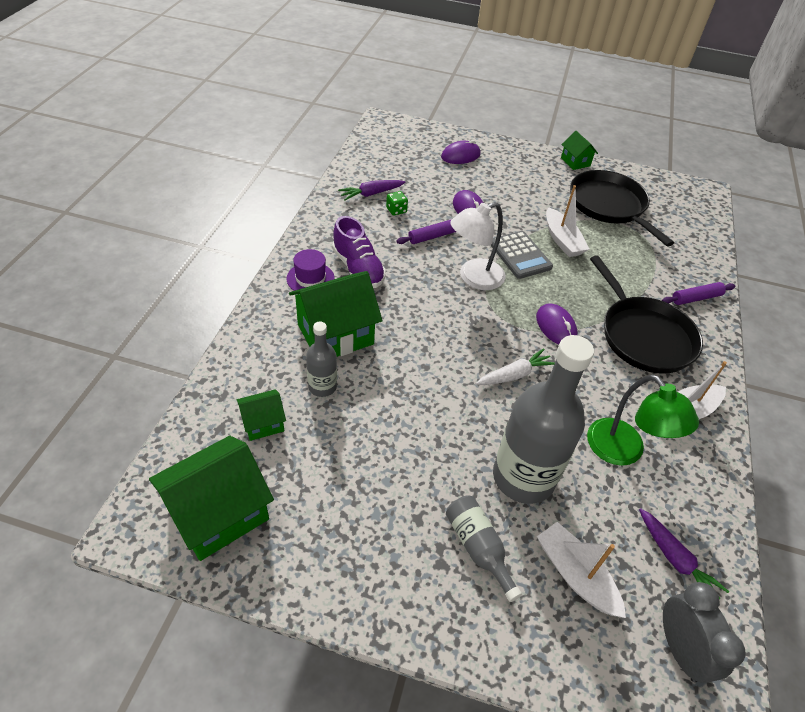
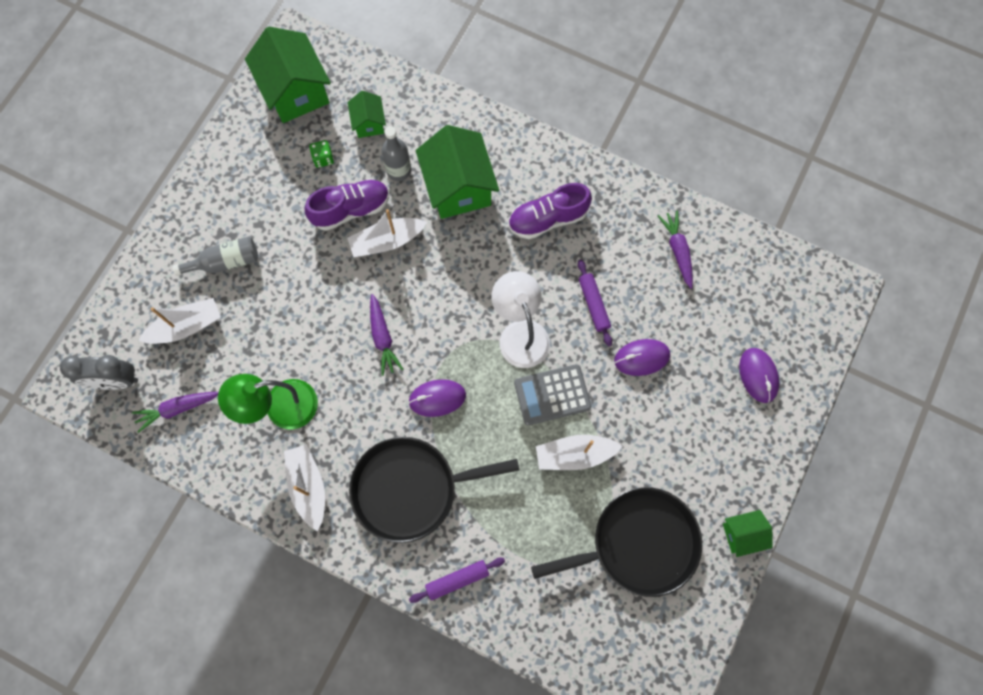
camera: 105 degrees right, 25 degrees up
purple hat [287,249,335,291] -> none
green dice [386,191,408,216] -> green dice moved to [309,140,334,168]
white carrot [476,348,555,385] -> purple carrot [370,294,403,376]
grey bottle [493,335,594,504] -> none
purple rolling pin [662,282,736,305] -> purple rolling pin turned 75 degrees clockwise [409,558,505,603]
none -> purple shoe [304,179,389,231]
none -> white boat [347,209,427,257]

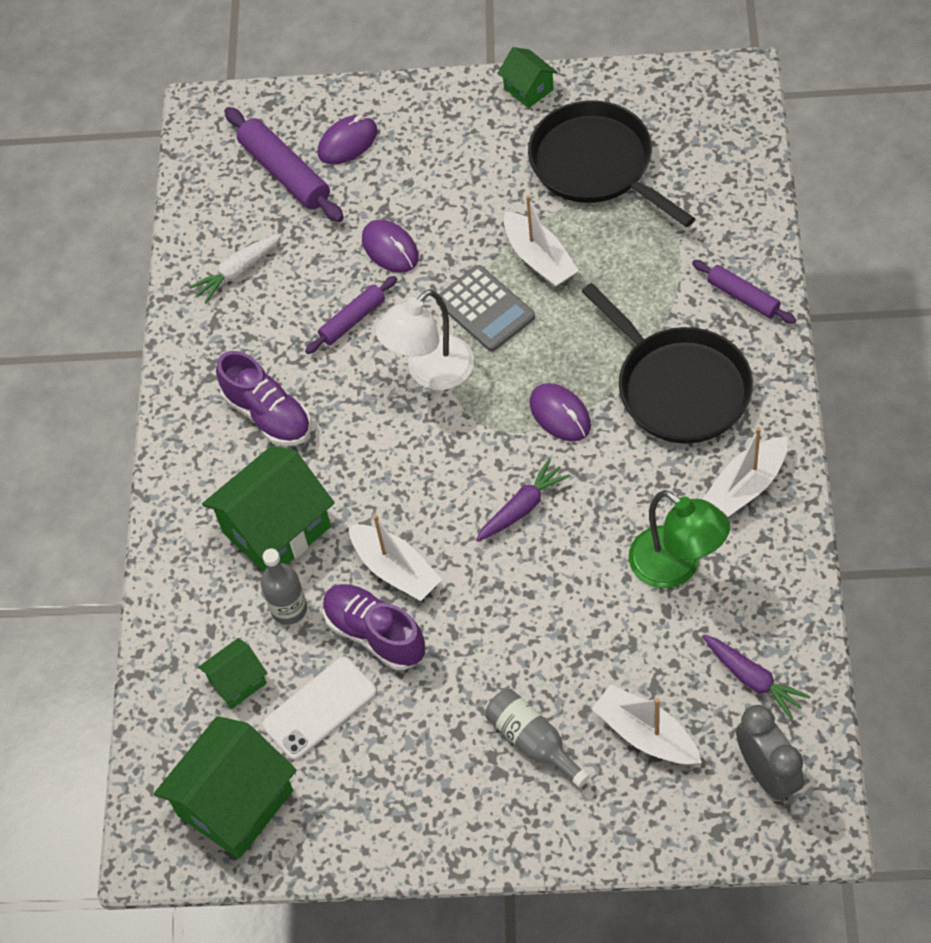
camera: 110 degrees left, 15 degrees down
green dice [309,140,334,168] -> white phone [262,657,377,760]
purple carrot [658,211,693,289] -> white carrot [189,233,282,303]
none -> purple rolling pin [224,107,344,222]

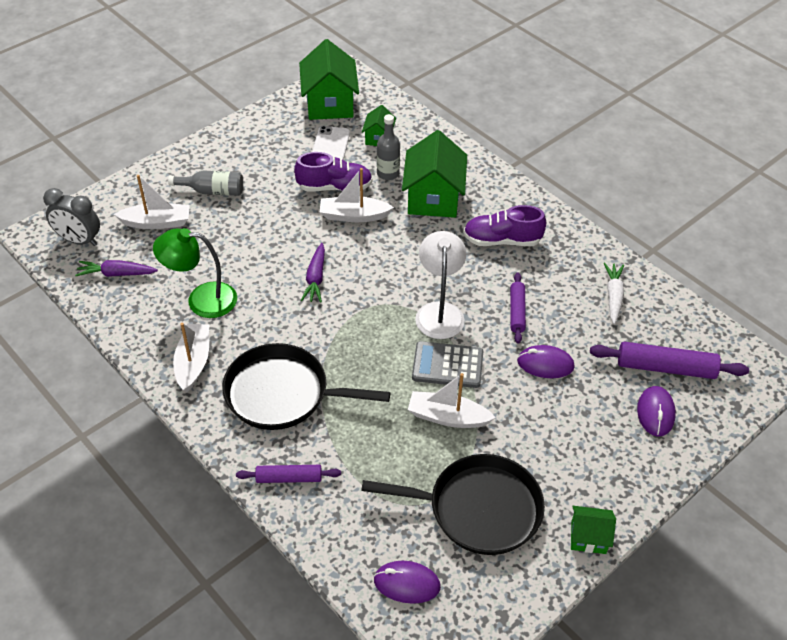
camera: 130 degrees right, 10 degrees down
purple mouse [530,383,591,442] -> purple mouse moved to [374,561,441,604]

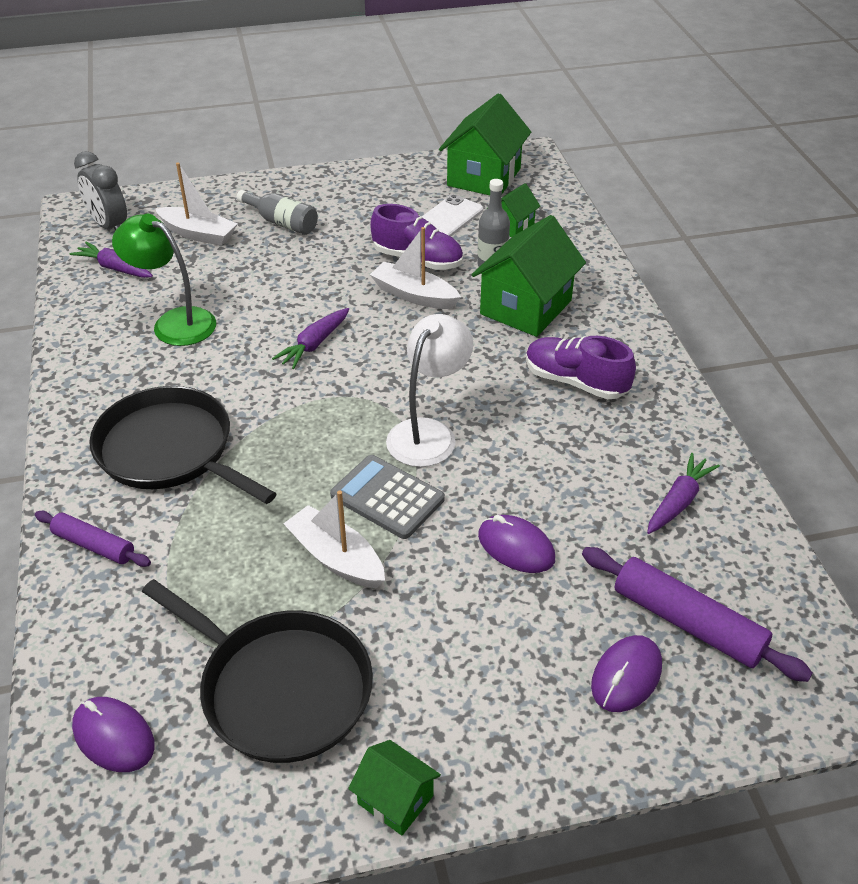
camera: 30 degrees right, 5 degrees down
white boat [173,323,209,392] -> none
purple rolling pin [510,273,526,343] -> none
white carrot [604,263,624,324] -> purple carrot [647,453,720,534]

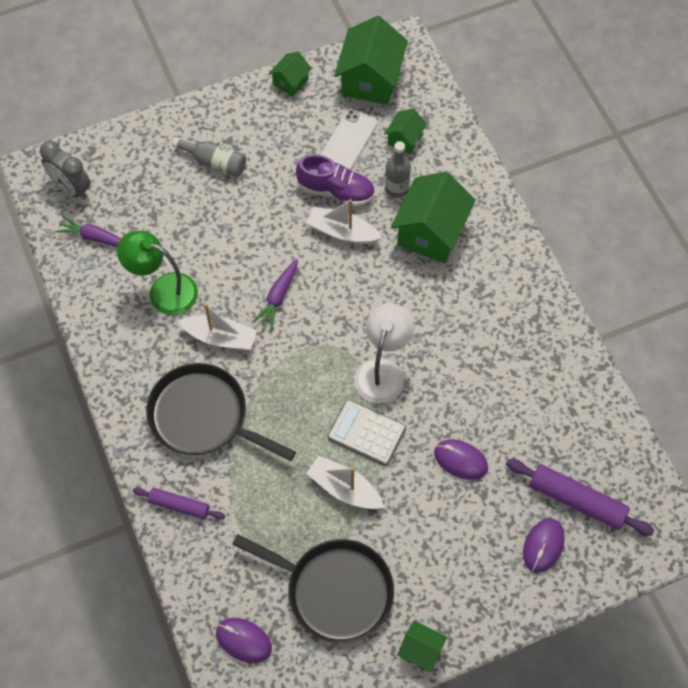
camera: 10 degrees left, 20 degrees up
white boat [156,163,237,246] -> white boat moved to [178,304,257,350]
purple shoe [526,336,636,399] -> none
purple carrot [647,453,720,534] -> none
none -> green house [269,52,312,97]

